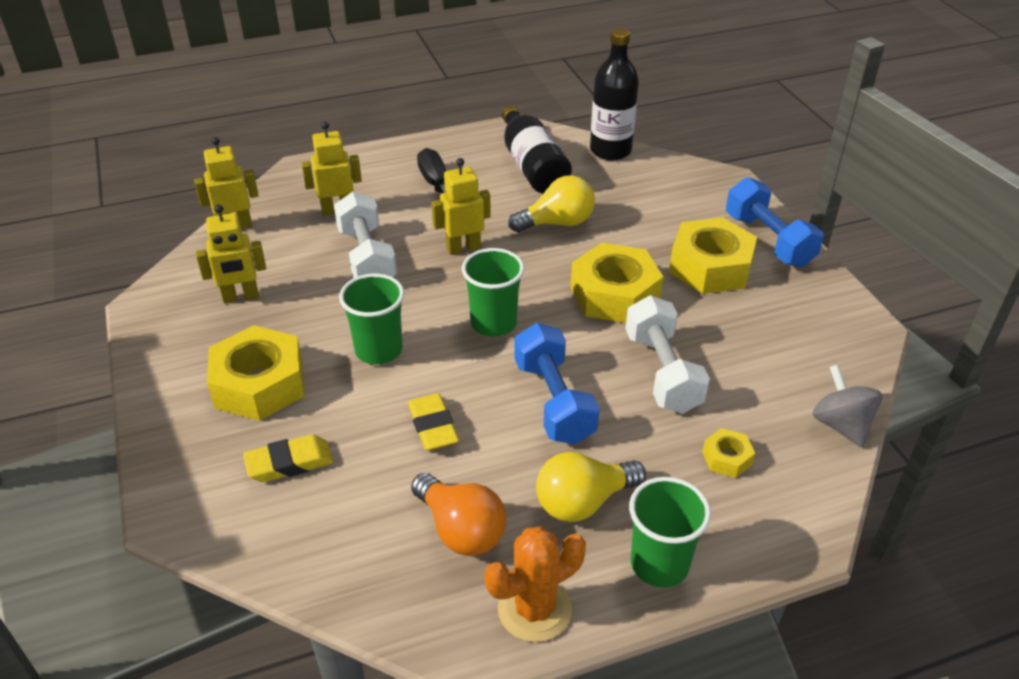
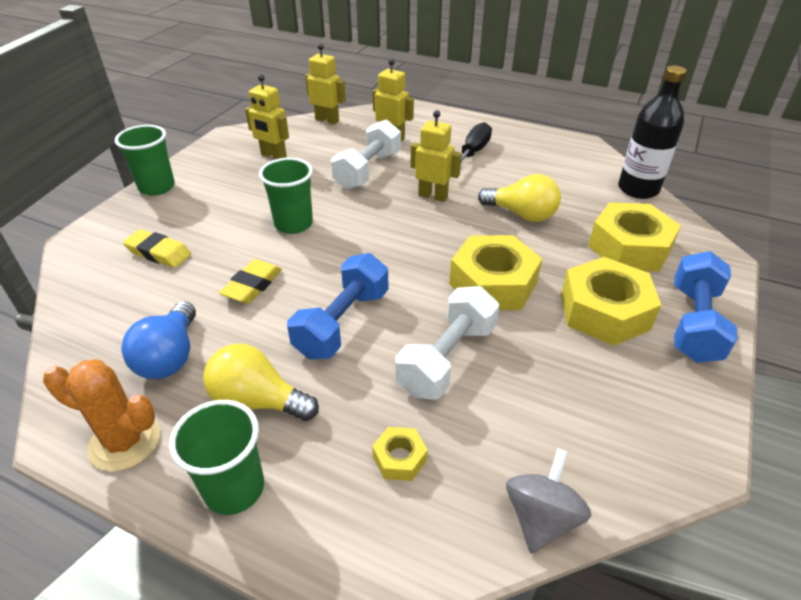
camera: 45 degrees right, 0 degrees up
yellow nut [207,325,304,421] -> yellow nut moved to [588,202,681,272]
orange light bulb [411,473,507,556] -> blue light bulb [121,301,196,379]
green cup [462,248,524,337] -> green cup moved to [115,125,175,196]
black bottle [502,106,572,193] -> none

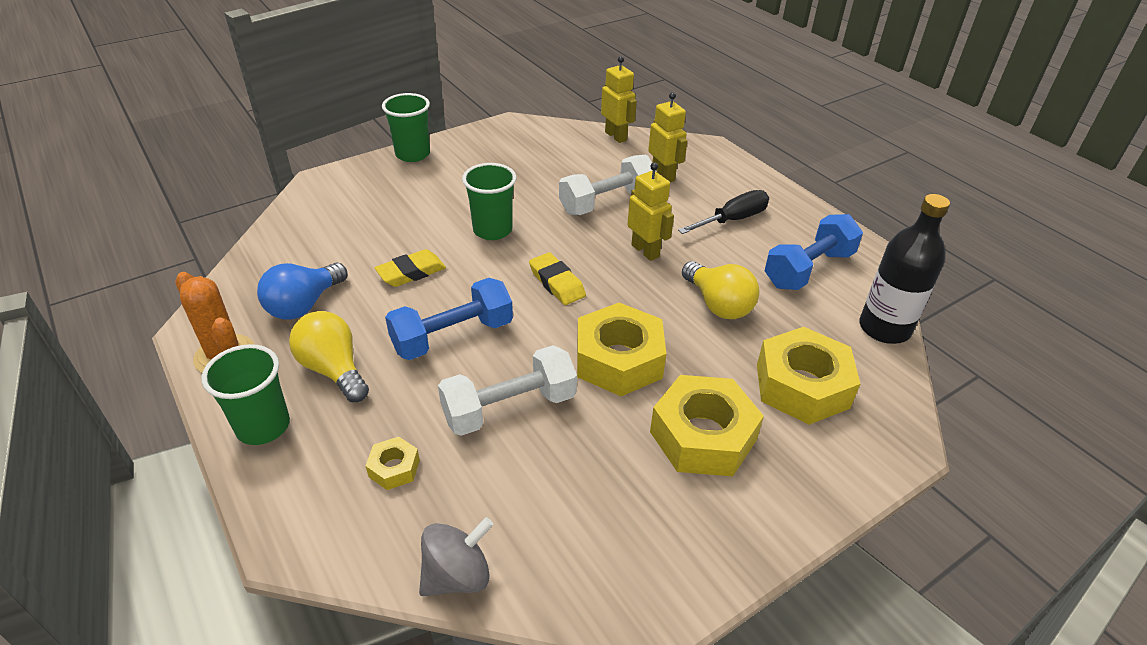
camera: 30 degrees right, 0 degrees up
yellow eraser [123,229,191,268] -> yellow eraser moved to [529,252,586,305]
yellow robot [245,74,289,159] -> none
blue dumbbell [674,251,738,363] -> blue dumbbell moved to [765,214,863,290]

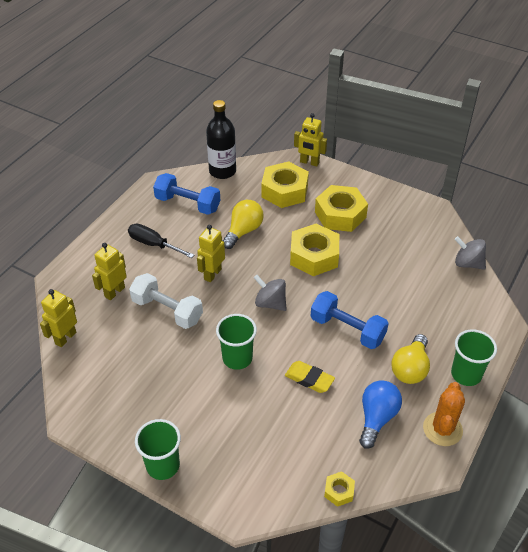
camera: 115 degrees left, 5 degrees up
blue light bulb [257,263,347,320] -> blue light bulb turned 75 degrees counterclockwise [359,380,402,449]
yellow nut [366,437,420,490] -> yellow nut moved to [324,471,355,507]
white dumbbell [438,345,577,436] -> none
yellow eraser [529,252,586,305] -> grey spinning top [254,275,287,311]
none -> yellow robot [294,113,327,167]

